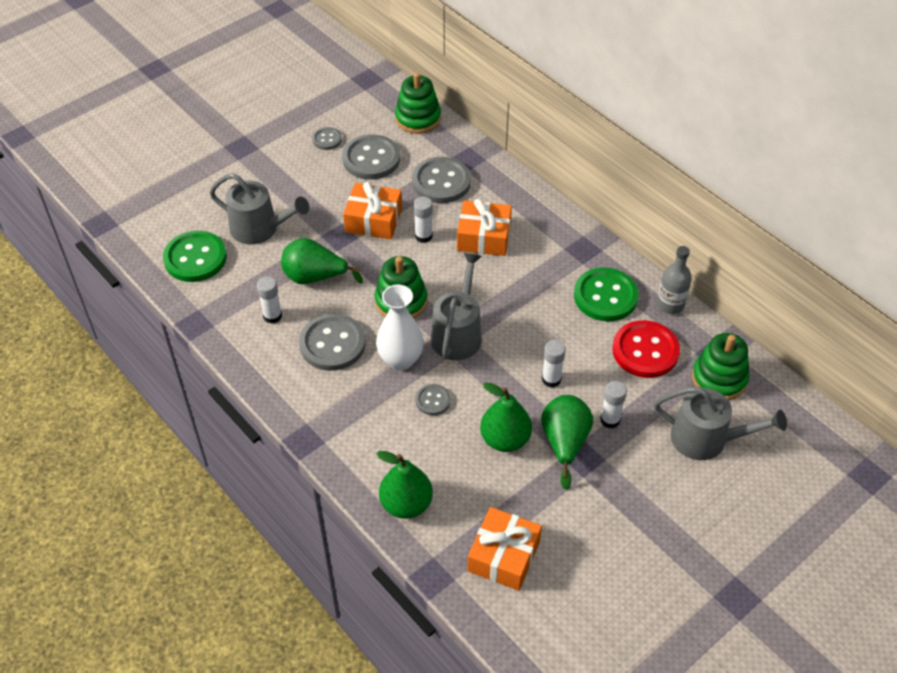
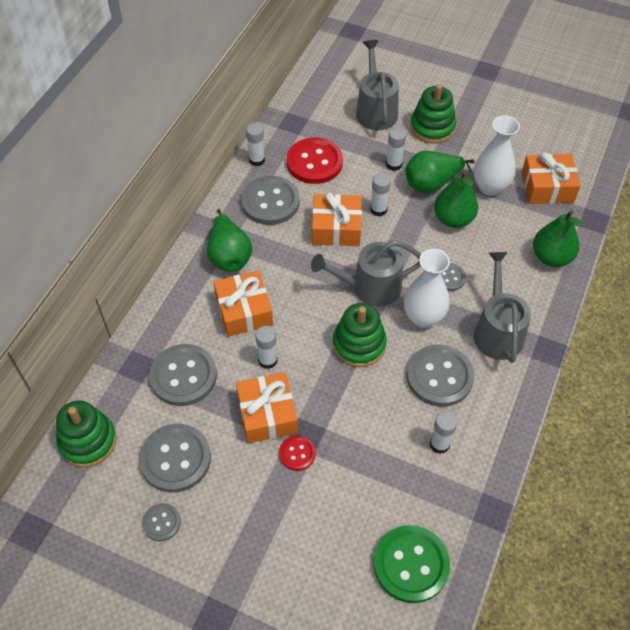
camera: 115 degrees left, 5 degrees up
grey watering can [209,173,309,245] -> grey watering can moved to [474,252,531,363]
green pear [281,238,363,284] -> green pear moved to [207,209,252,272]
green button [574,267,639,321] -> grey button [241,176,300,225]
grey bottle [657,246,692,314] -> white glue stick [246,123,265,166]
green stacking toy [692,333,749,400] -> green stacking toy moved to [410,84,456,144]
none -> red button [279,435,316,471]
none -> orange gift [312,192,362,246]
none -> white vase [474,115,520,196]

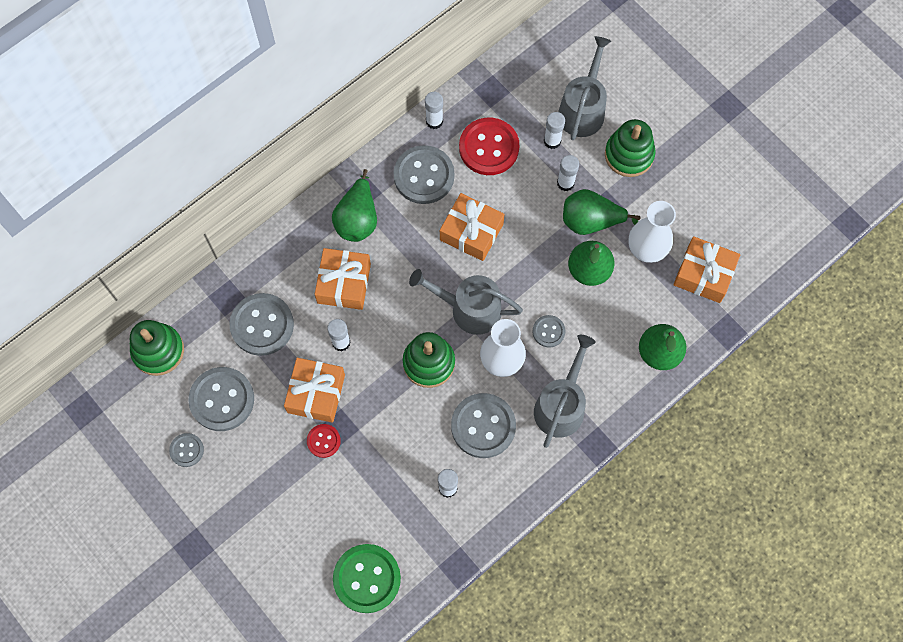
camera: 25 degrees right, 15 degrees up
white glue stick [370,173,391,216] -> white glue stick moved to [544,112,565,149]

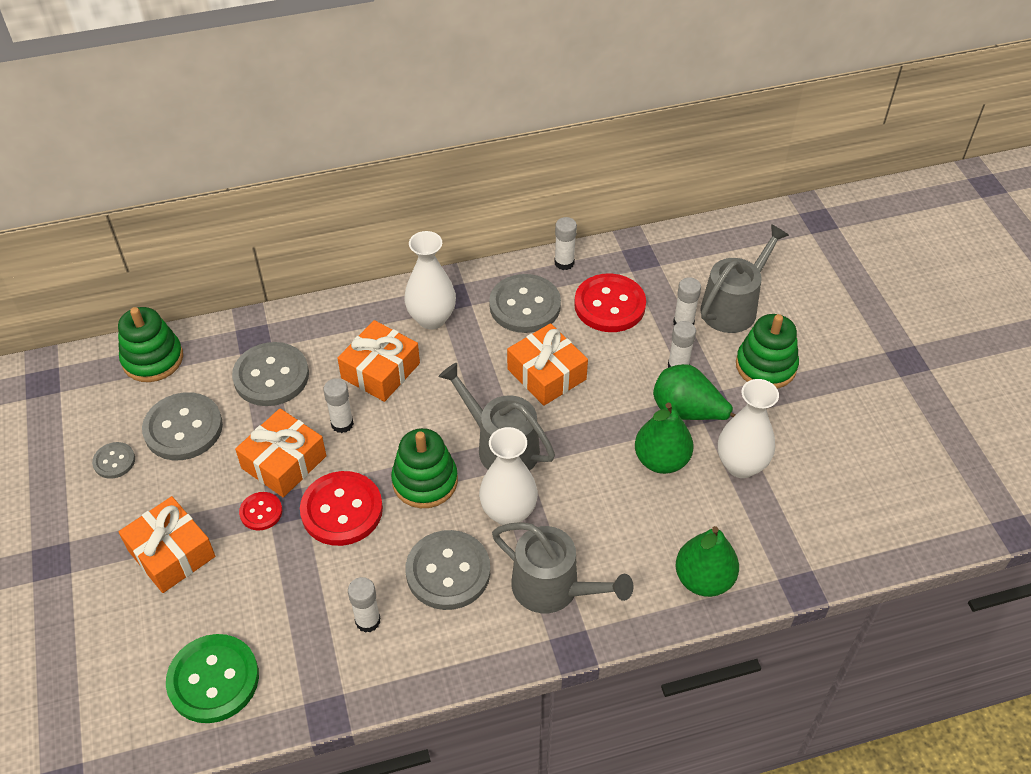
camera: 25 degrees right, 20 degrees down
green pear [332,169,377,242] -> white vase [404,231,456,329]
grey button [533,315,565,347] -> none
grey watering can [534,335,596,448] -> grey watering can turned 75 degrees clockwise [492,522,634,613]
orange gift [673,236,740,303] -> orange gift moved to [119,496,215,593]
none -> red button [300,471,383,546]

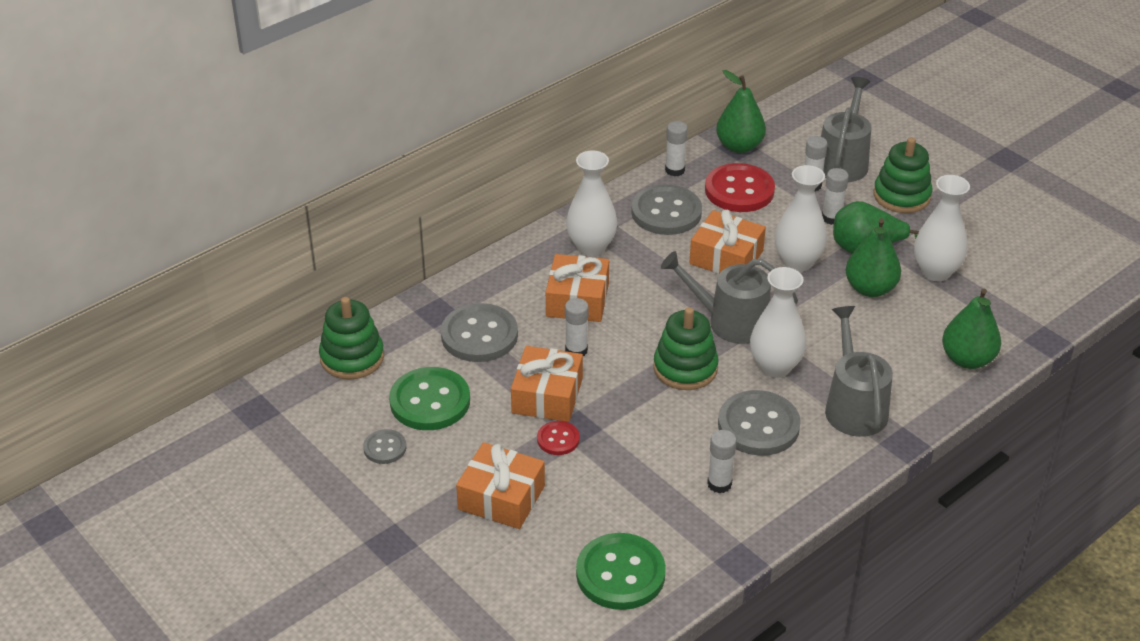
camera: 25 degrees left, 10 degrees down
grey button [142,392,223,460] -> green button [389,367,470,430]
red button [300,471,383,546] -> none
grey watering can [492,522,634,613] -> grey watering can turned 105 degrees counterclockwise [825,306,893,437]
none -> green pear [716,70,766,153]
none -> white vase [775,165,827,271]

